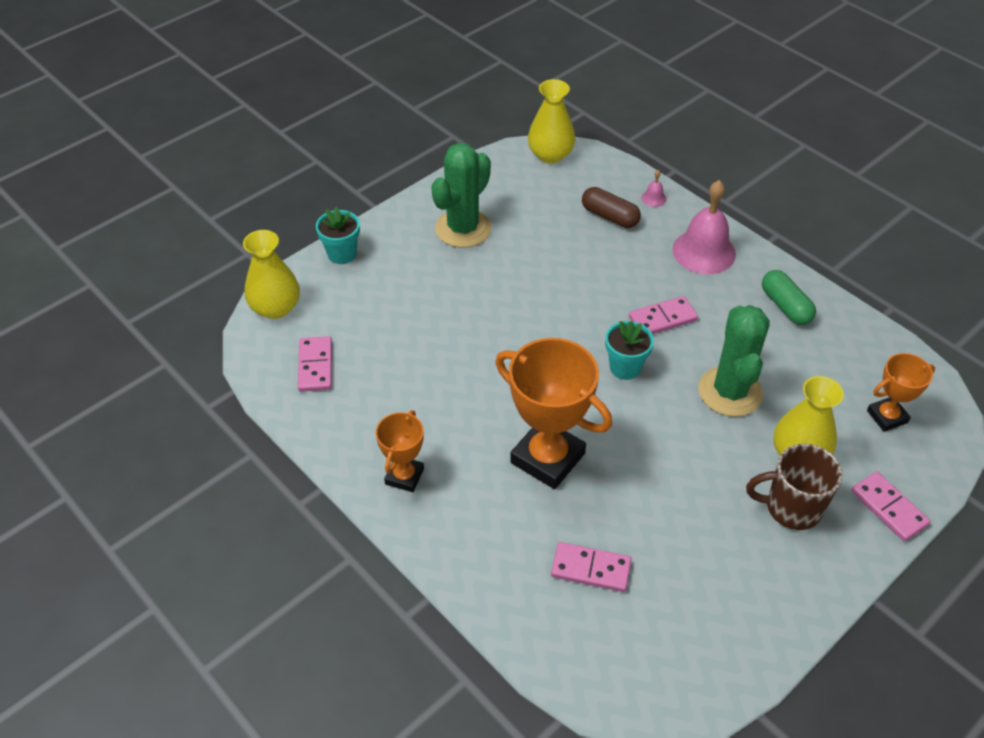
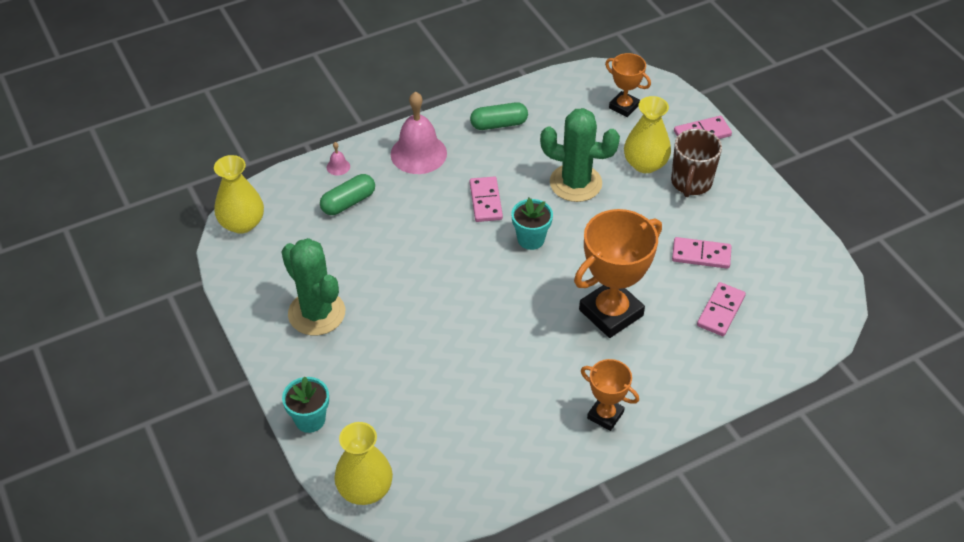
camera: 75 degrees left, 0 degrees up
pink domino [298,336,332,392] -> pink domino moved to [672,237,731,269]
brown capsule [582,187,641,228] -> green capsule [320,174,375,215]
orange trophy [867,353,935,432] -> orange trophy turned 45 degrees counterclockwise [605,53,651,117]

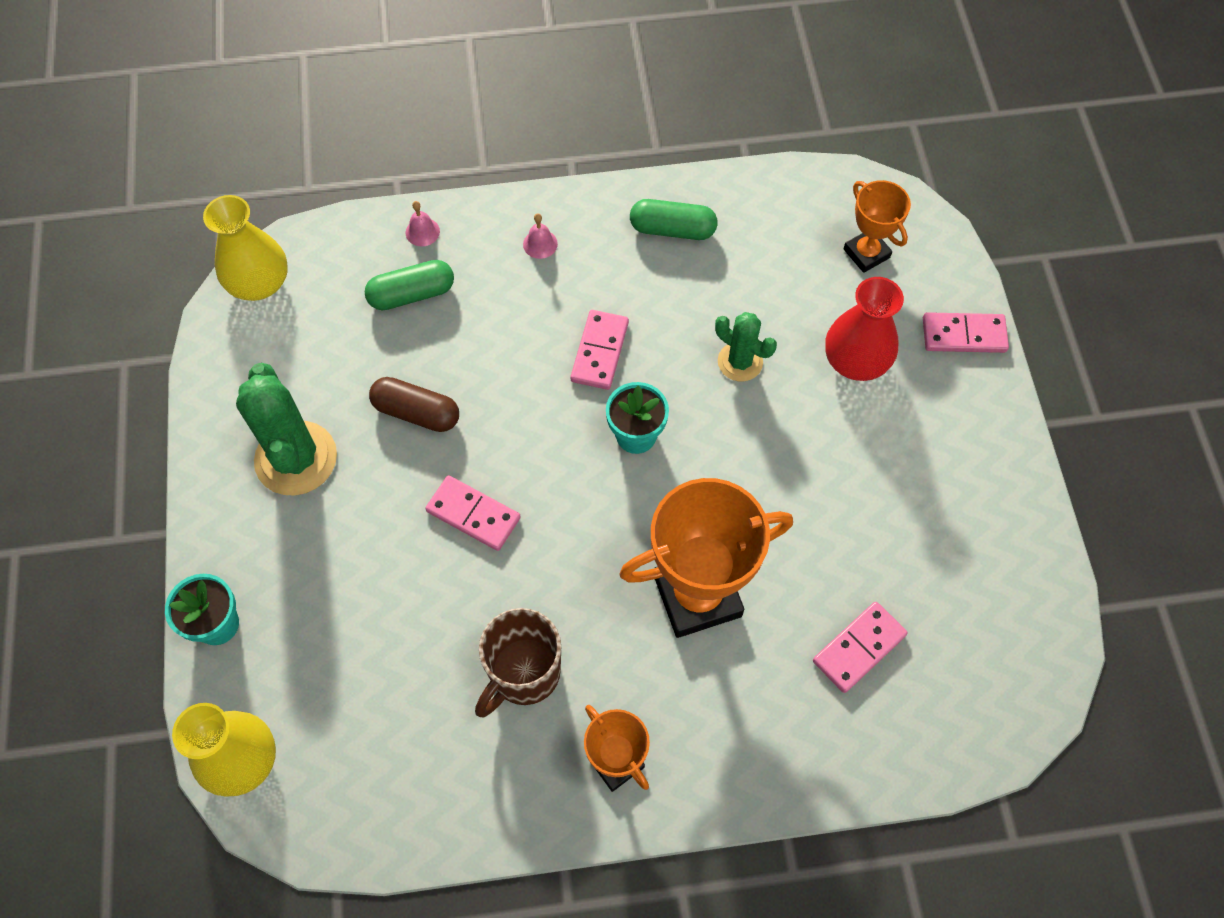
camera: 20 degrees right, 15 degrees up
pink bell [391,92,447,174] -> pink bell [523,213,558,259], size x0.42
green cactus [540,108,620,202] -> green cactus [715,312,777,381], size x0.57
yellow vase [624,96,671,173] -> red vase [825,277,904,381]
brown mug [671,129,722,197] -> brown mug moved to [475,608,561,717]
pink domino [672,237,731,269] -> pink domino moved to [425,475,521,551]
none -> brown capsule [369,377,459,432]

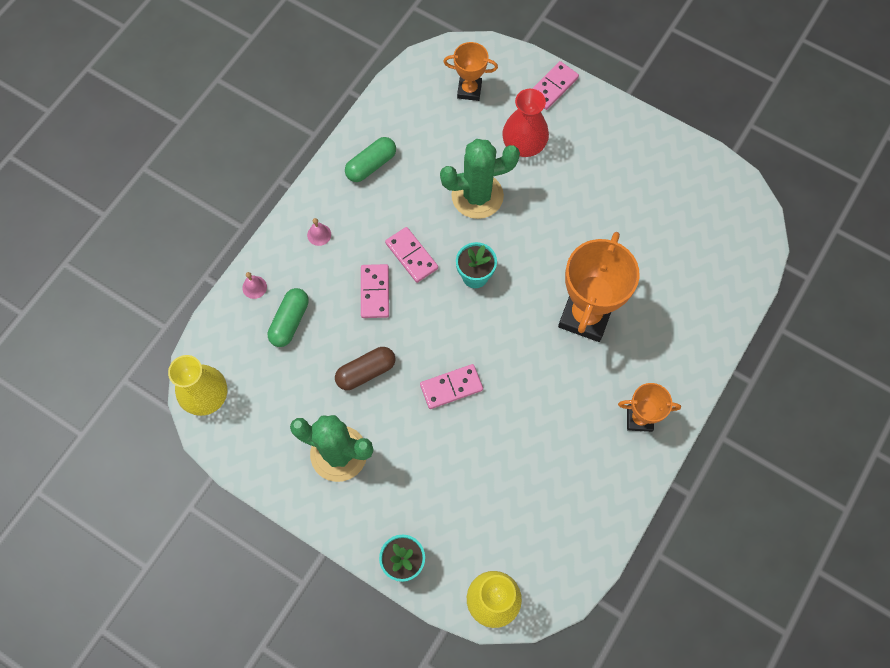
camera: 50 degrees left, 5 degrees up
brown mug [475,608,561,717] -> none
green cactus [715,312,777,381] -> green cactus [440,139,520,219], size x1.74
pink domino [813,602,908,693] -> pink domino moved to [361,264,389,318]

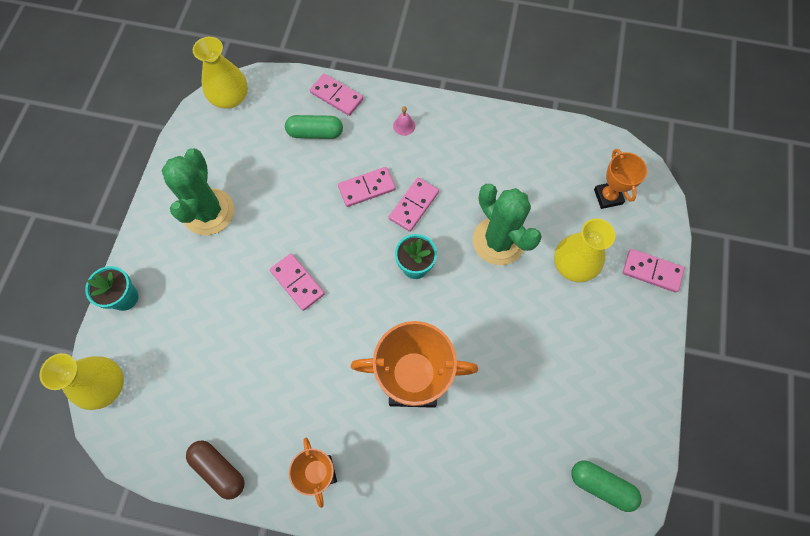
camera: 70 degrees right, 0 degrees up
pink bell [242,272,267,299] -> pink domino [310,74,363,116]
brown capsule [335,347,395,390] -> brown capsule moved to [186,441,244,500]
green capsule [345,137,396,182] -> green capsule moved to [571,460,642,512]
red vase [502,89,549,157] -> yellow vase [554,218,615,282]

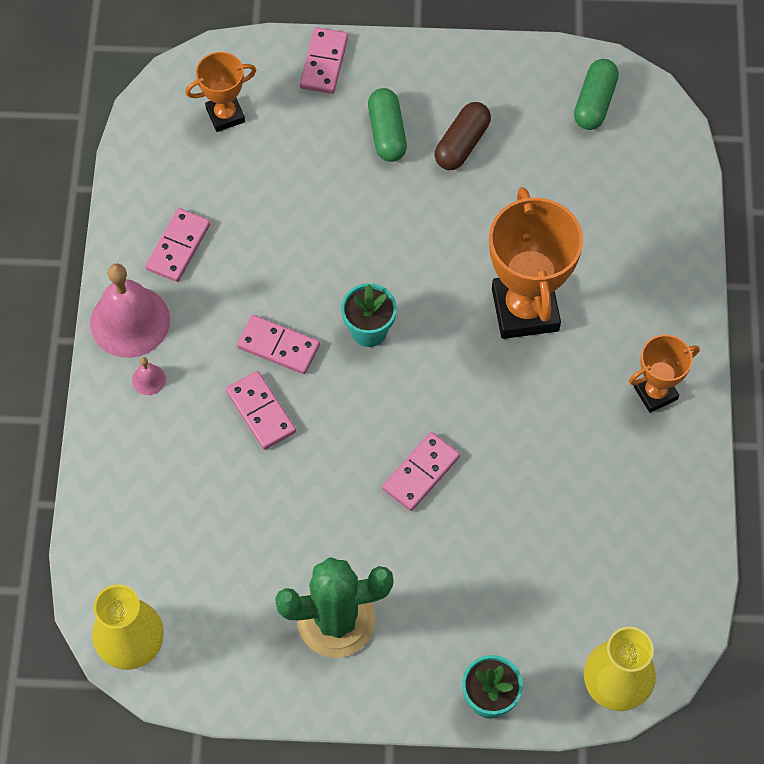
camera: 100 degrees left, 5 degrees down
brown capsule [186,441,244,500] -> brown capsule moved to [435,102,491,170]
green capsule [285,115,343,139] -> green capsule moved to [368,88,407,162]
pink domino [310,74,363,116] -> pink domino moved to [145,208,210,282]
green cactus [473,184,542,265] -> none
yellow vase [554,218,615,282] -> none
none -> pink bell [90,264,170,358]

